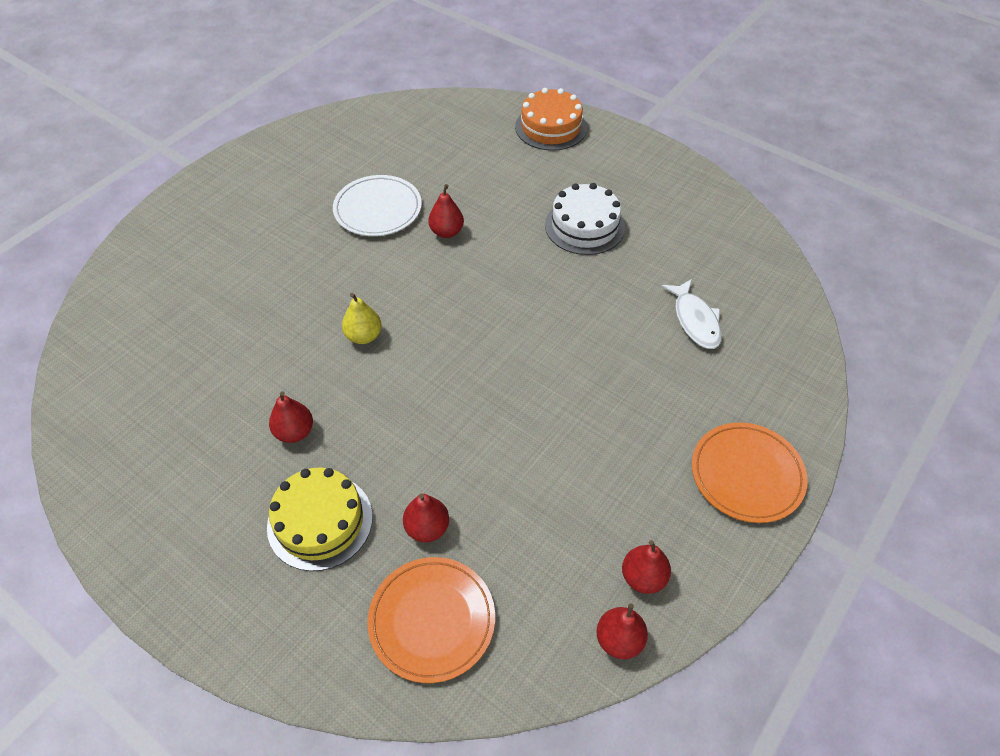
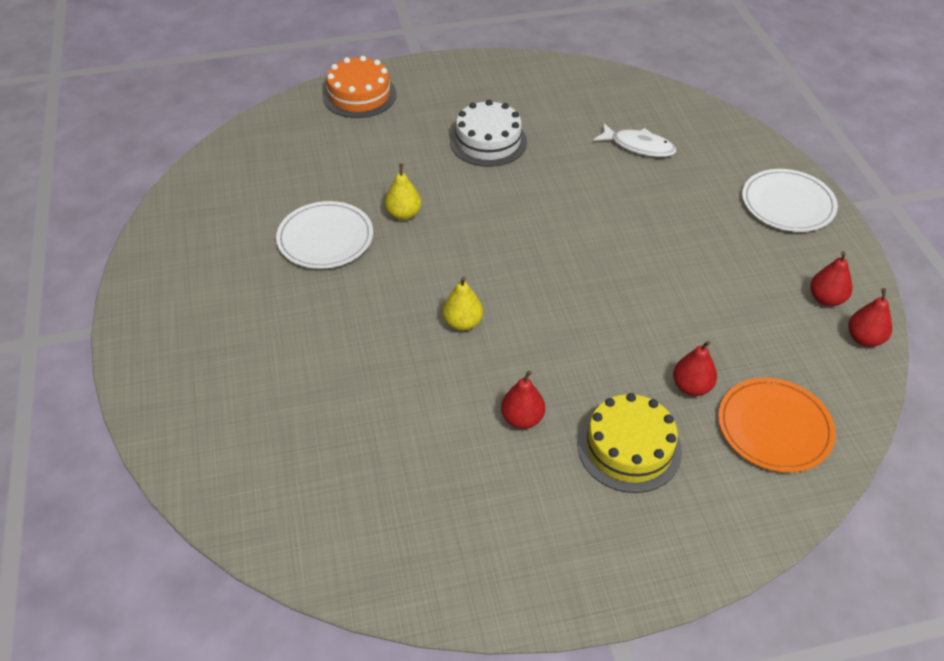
camera: 50 degrees left, 5 degrees down
red pear [428,184,464,238] -> yellow pear [385,164,421,220]
orange plate [692,422,808,523] -> white plate [742,169,838,232]

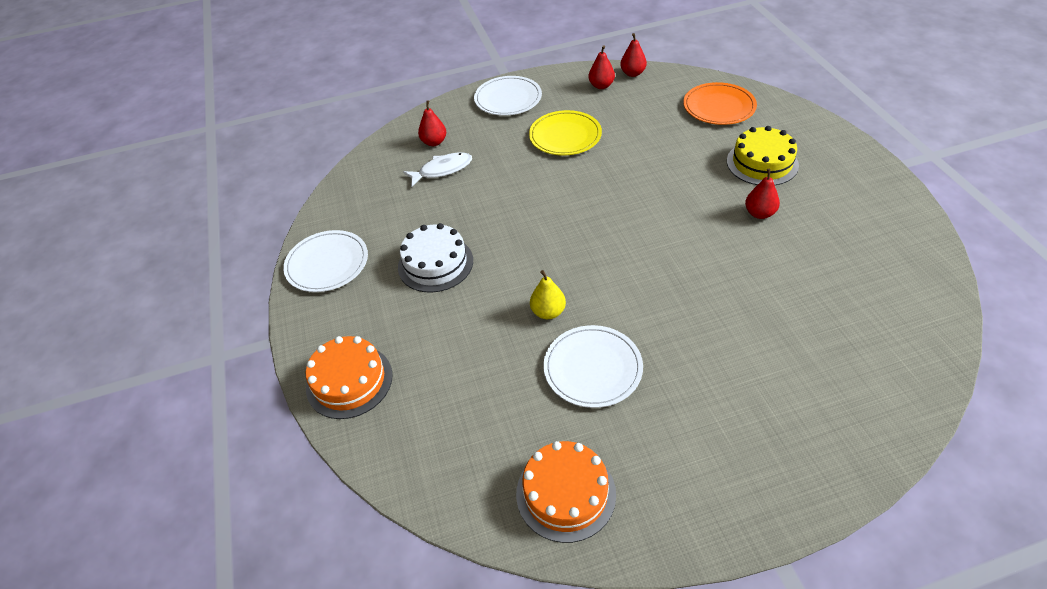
camera: 90 degrees left, 0 degrees up
yellow pear [443,276,483,331] -> none
white fish [593,123,676,157] -> white fish turned 45 degrees clockwise [403,152,472,187]
red pear [673,340,717,396] -> red pear moved to [418,100,446,146]
none -> white plate [283,230,368,292]
none -> orange cake [516,441,616,543]
none -> yellow plate [529,110,602,155]

